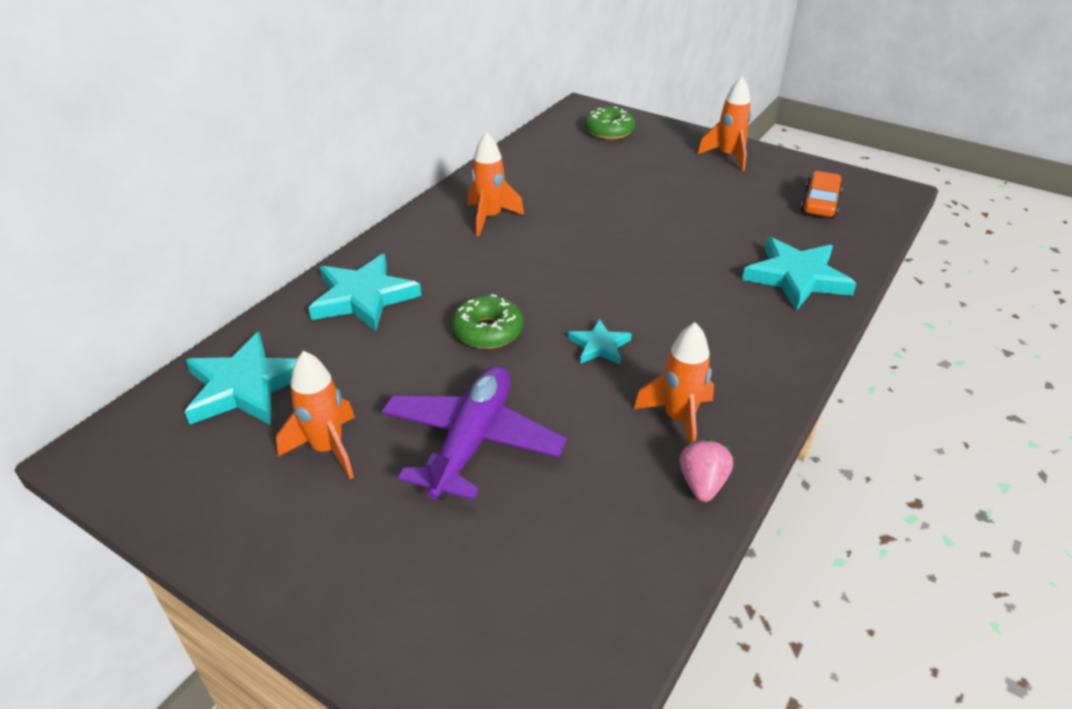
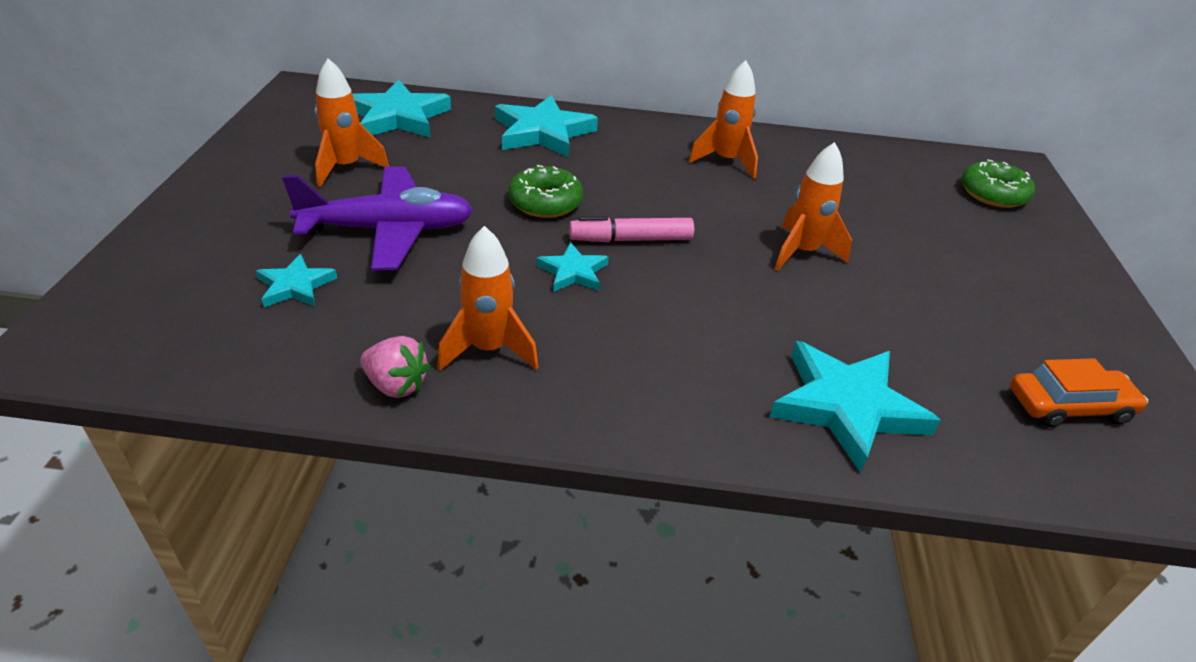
camera: 60 degrees right, 0 degrees up
pink strawberry [679,439,733,502] -> pink strawberry turned 45 degrees clockwise [360,336,430,398]
orange rocket [697,77,752,171] -> orange rocket moved to [775,142,852,271]
none -> turquoise star [256,254,337,307]
none -> pink marker [569,216,694,242]

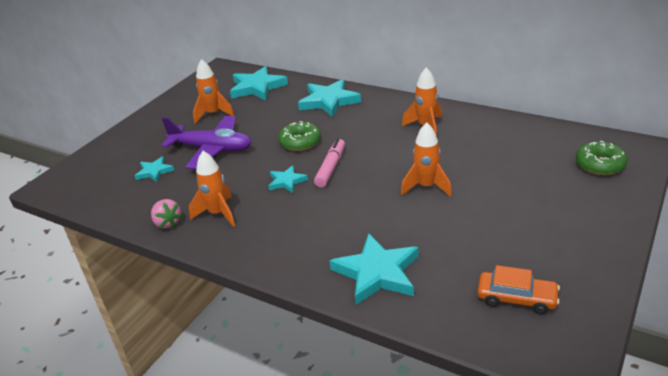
camera: 30 degrees right, 5 degrees down
pink marker [569,216,694,242] -> pink marker turned 90 degrees clockwise [314,138,345,187]

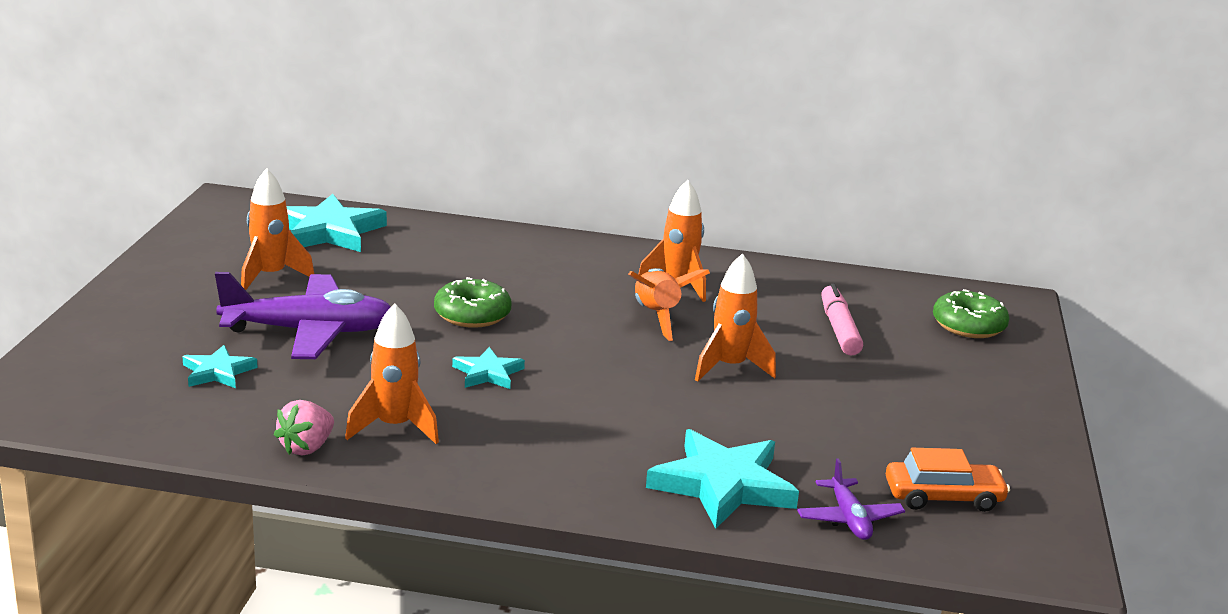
camera: 25 degrees left, 10 degrees down
pink strawberry [151,199,182,229] -> pink strawberry turned 90 degrees clockwise [274,400,334,456]
turquoise star [298,79,361,117] -> none
pink marker [314,138,345,187] -> pink marker moved to [821,284,863,356]
none -> orange rocket [628,268,710,341]
none -> purple plane [797,458,905,540]

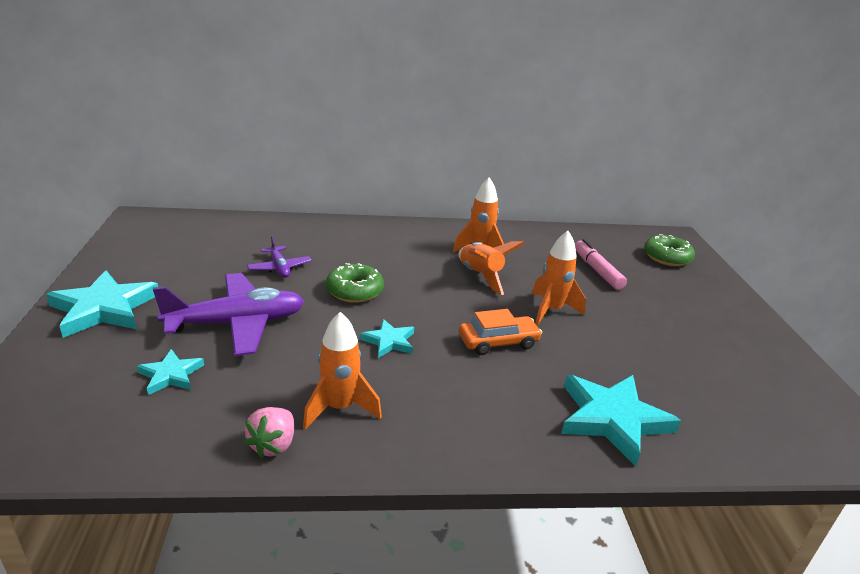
camera: 15 degrees left, 5 degrees up
orange rocket [241,168,314,290] -> none
turquoise star [286,194,387,252] -> turquoise star moved to [46,270,158,338]
purple plane [797,458,905,540] -> purple plane moved to [247,235,312,277]
orange car [886,448,1010,512] -> orange car moved to [459,309,542,355]

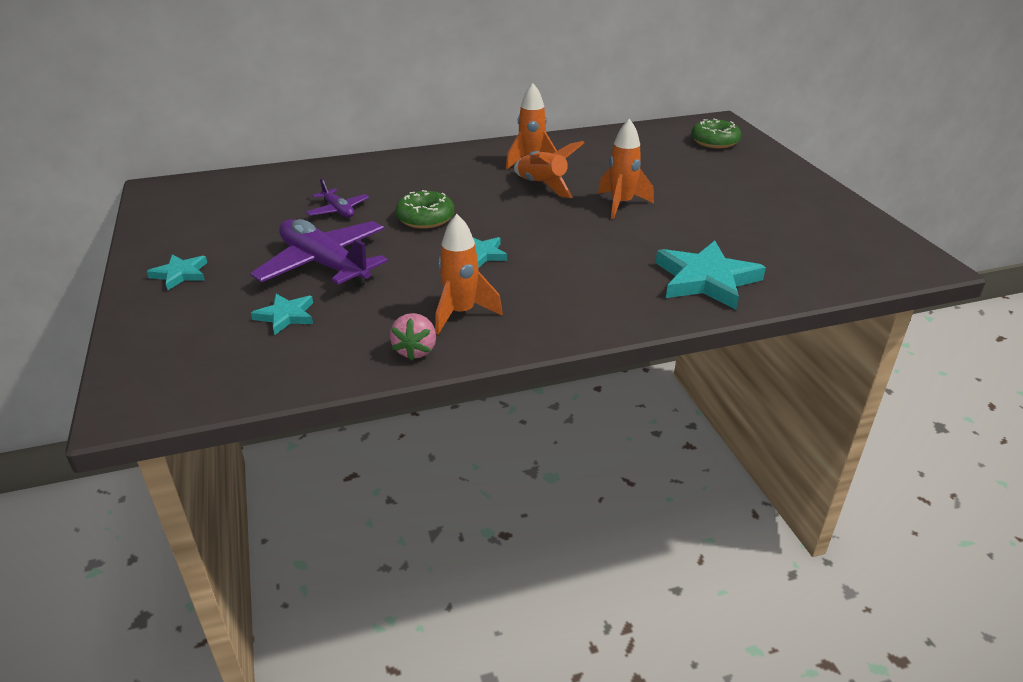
camera: 10 degrees left, 5 degrees up
turquoise star [46,270,158,338] -> turquoise star [147,255,207,290], size x0.54
purple plane [153,273,304,356] -> purple plane turned 105 degrees counterclockwise [250,219,388,287]
orange car [459,309,542,355] -> none
pink marker [575,239,627,290] -> none

